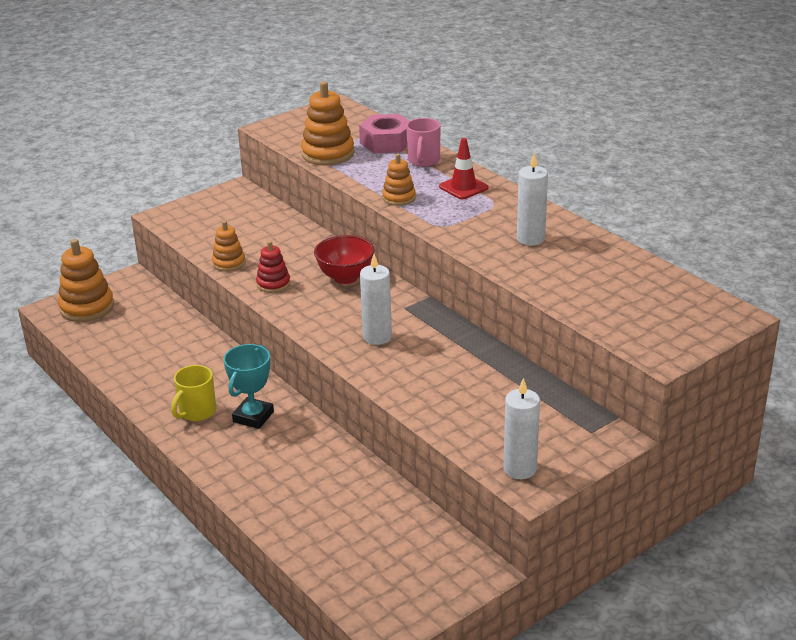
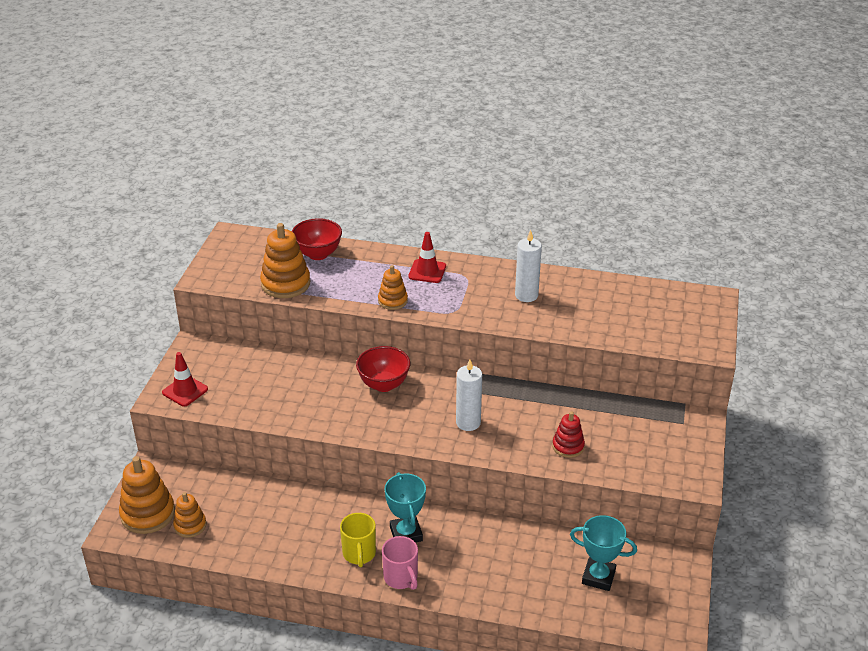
camera: 40 degrees left, 5 degrees up
orange stacking toy [212,221,246,272] -> orange stacking toy moved to [173,492,206,538]
red stacking toy [256,241,290,293] -> red stacking toy moved to [552,411,585,458]
pink nut [359,114,409,153] -> red bowl [292,218,342,260]
pink mug [406,118,441,167] -> pink mug moved to [382,536,418,590]
white candle [503,378,540,479] -> none
none -> red traffic cone [162,352,208,407]
none -> turquoise trophy [570,515,637,591]

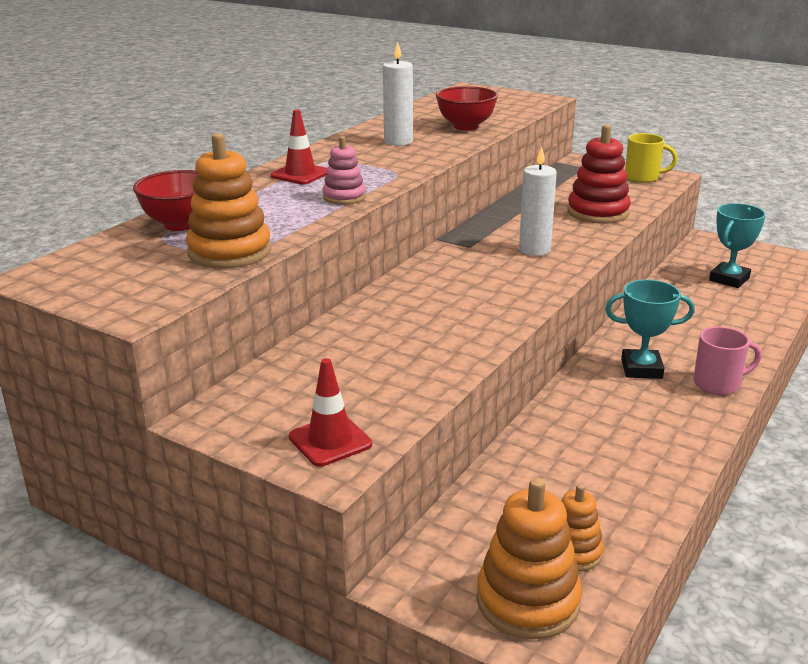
camera: 70 degrees left, 10 degrees down
yellow mug [340,513,376,567] -> yellow mug moved to [625,133,678,183]
red bowl [356,346,410,392] -> red bowl moved to [436,86,498,130]
orange stacking toy [378,265,408,310] -> pink stacking toy [323,136,366,205]
red stacking toy [552,411,585,458] -> red stacking toy [568,124,631,224], size x1.69

